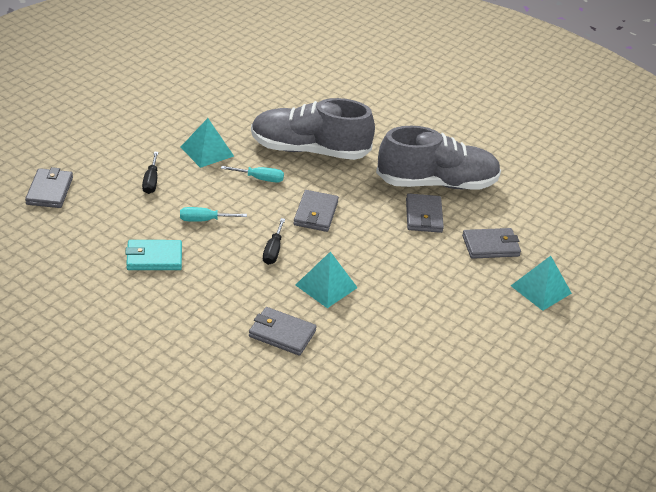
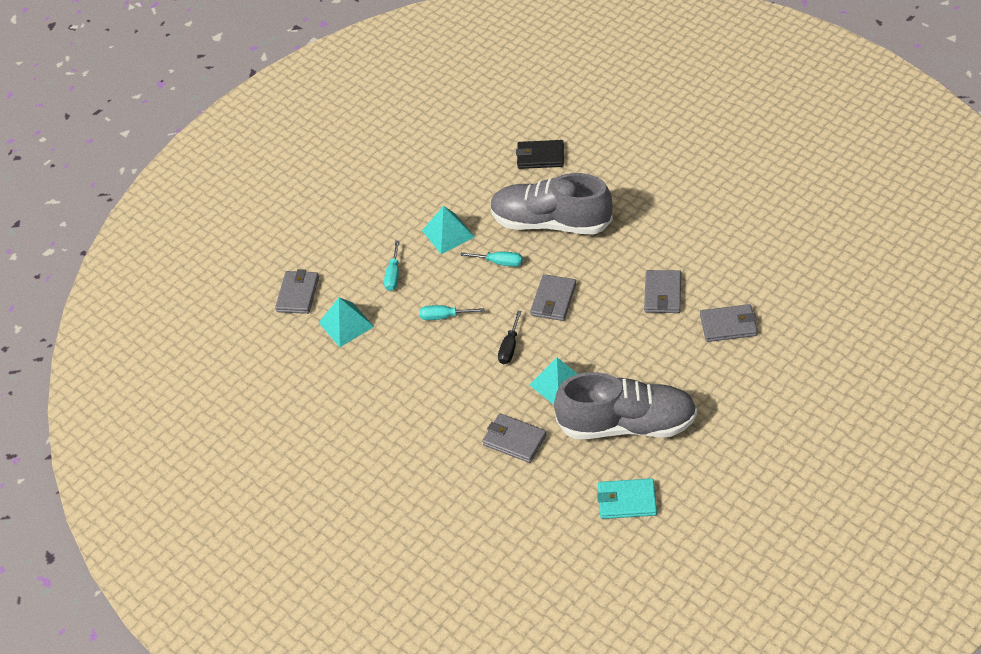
camera: 15 degrees right, 10 degrees up
turquoise wallet [125,240,182,270] -> turquoise wallet moved to [597,478,657,519]
black screwdriver [142,152,158,194] -> turquoise screwdriver [384,241,400,291]
grey shoe [376,126,501,190] -> grey shoe moved to [554,372,697,439]
turquoise pyramid [511,256,572,311] -> turquoise pyramid moved to [319,297,374,347]
none -> black wallet [516,140,564,169]

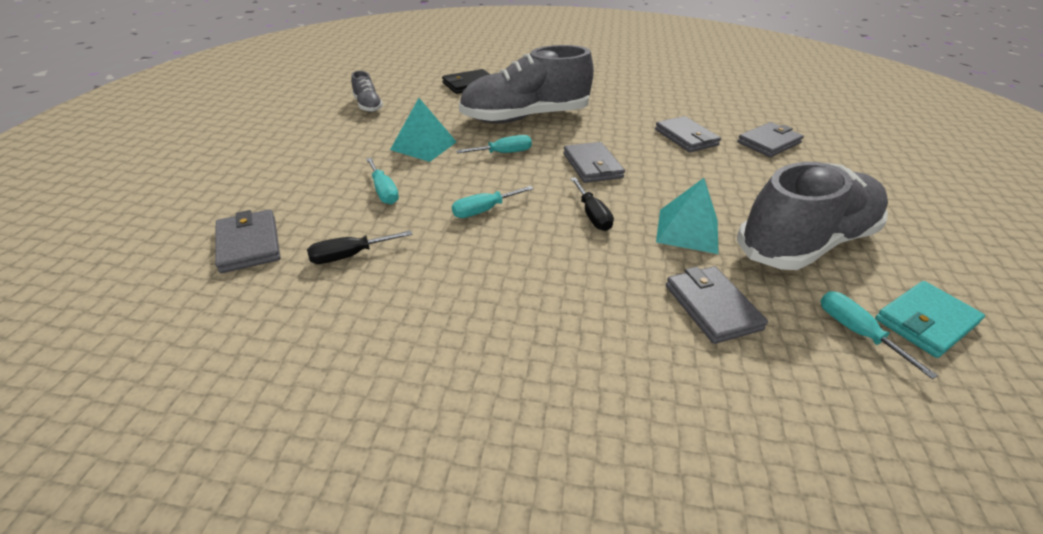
camera: 40 degrees left, 10 degrees down
turquoise pyramid [319,297,374,347] -> black screwdriver [307,230,413,264]
grey wallet [482,413,547,463] -> grey wallet turned 75 degrees clockwise [666,266,768,344]
none -> grey shoe [351,71,383,112]
none -> turquoise screwdriver [820,291,938,379]

